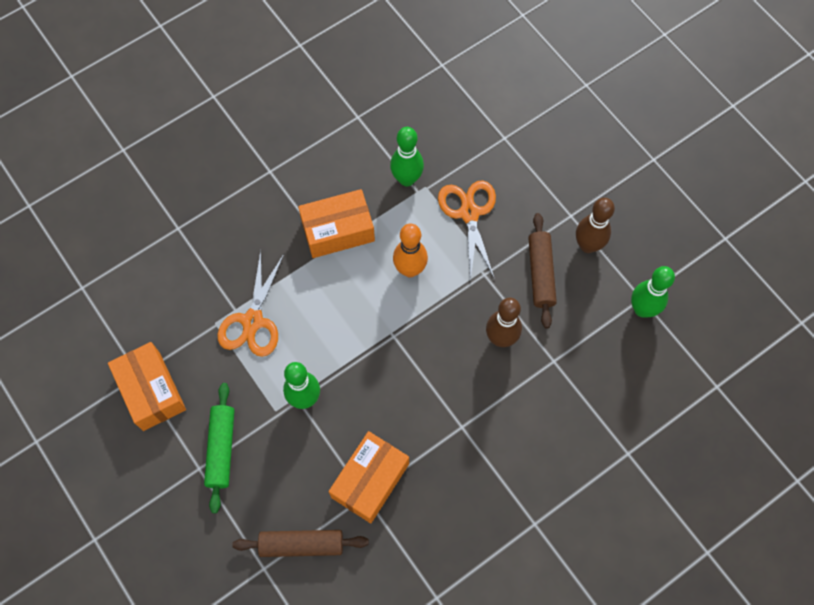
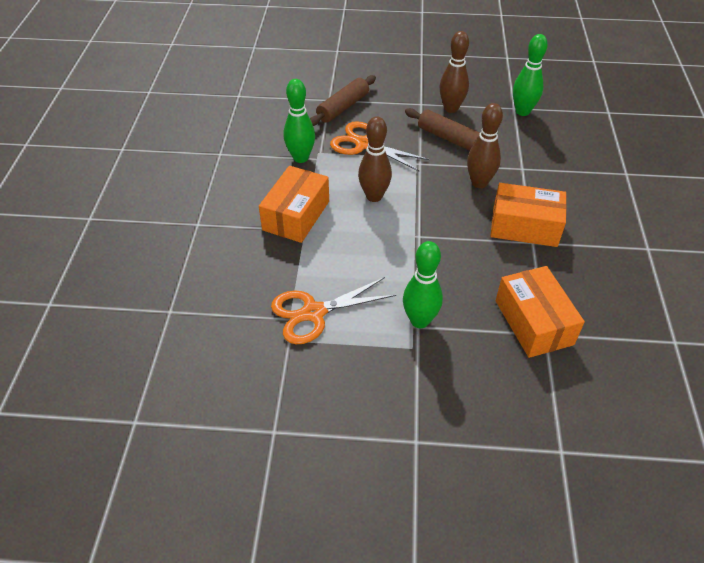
camera: 50 degrees left, 20 degrees down
orange box [108,342,186,431] -> orange box moved to [490,183,567,247]
green rolling pin [204,383,235,513] -> none
orange scissors [217,250,284,357] -> orange scissors turned 105 degrees clockwise [271,277,396,344]
brown rolling pin [232,530,369,557] -> brown rolling pin moved to [310,75,376,126]
orange bowling pin [393,224,428,277] -> brown bowling pin [358,116,392,202]

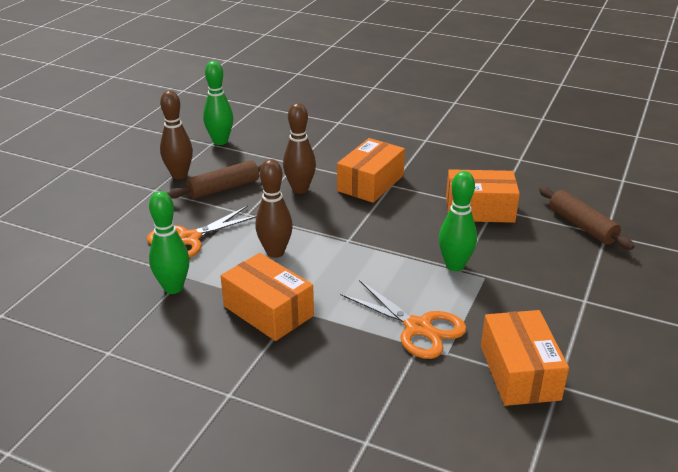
camera: 70 degrees left, 15 degrees down
orange scissors [271,277,396,344] -> orange scissors turned 45 degrees counterclockwise [340,280,467,359]
brown rolling pin [310,75,376,126] -> brown rolling pin moved to [539,187,635,250]
none -> orange box [481,310,569,406]

